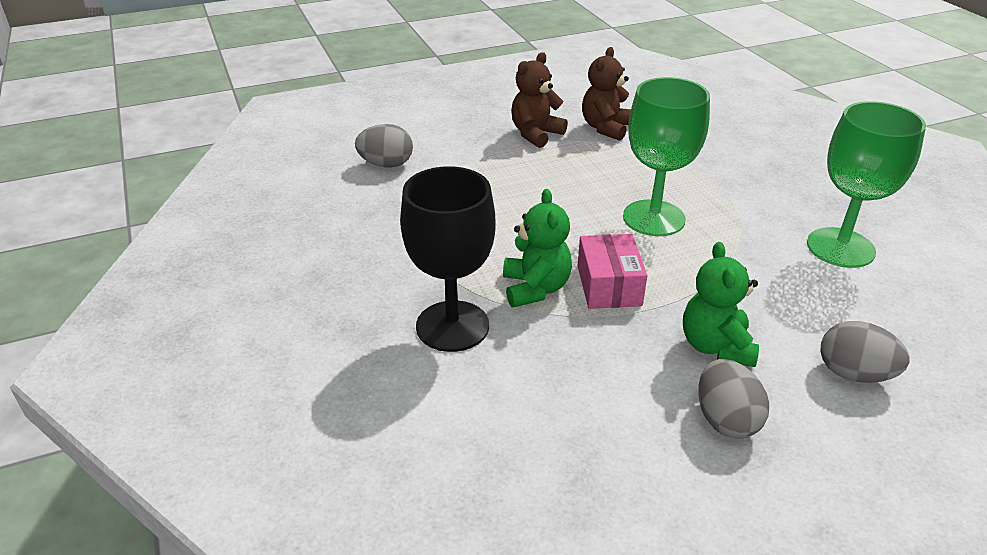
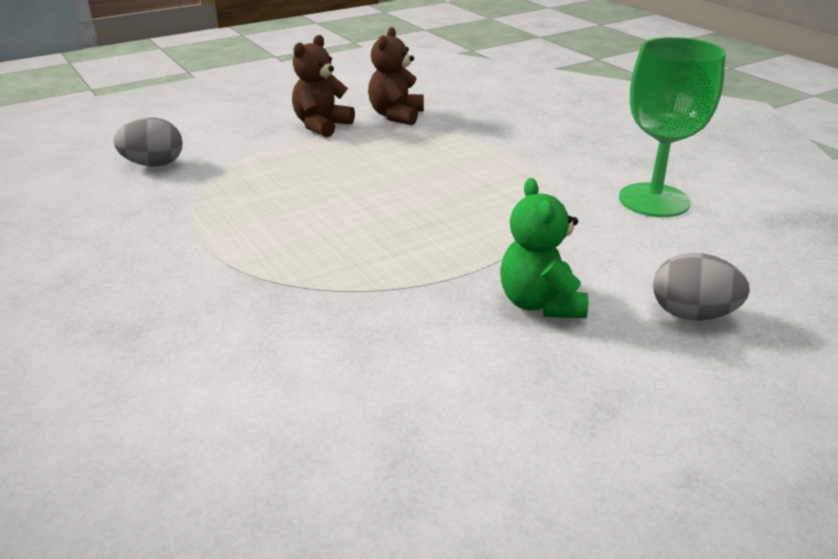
camera: 10 degrees left, 5 degrees down
black goblet [400,166,496,352] -> none
green teddy bear [503,189,572,307] -> none
pink box [578,234,647,309] -> none
green goblet [623,77,710,236] -> none
grey egg [698,359,769,439] -> none

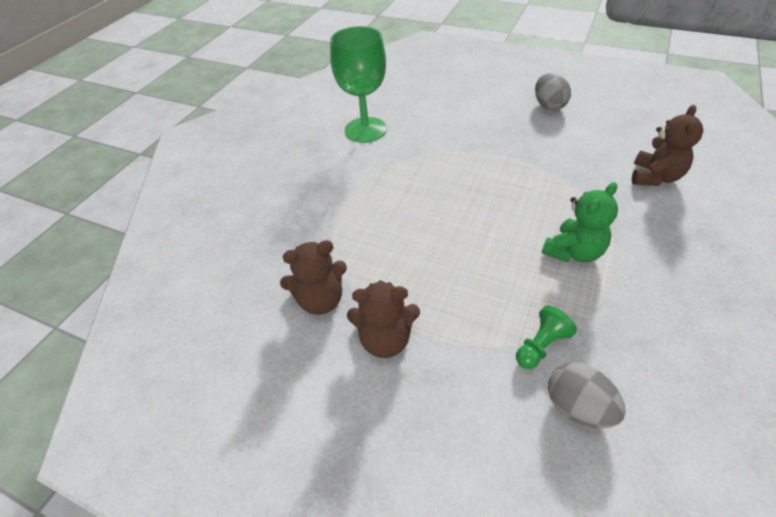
camera: 120 degrees left, 15 degrees up
green teddy bear [500,178,588,318] -> green teddy bear moved to [542,182,618,263]
grey egg [653,253,750,321] -> grey egg moved to [535,73,571,111]
none -> green pawn [516,306,577,369]
none -> brown teddy bear [632,105,703,186]

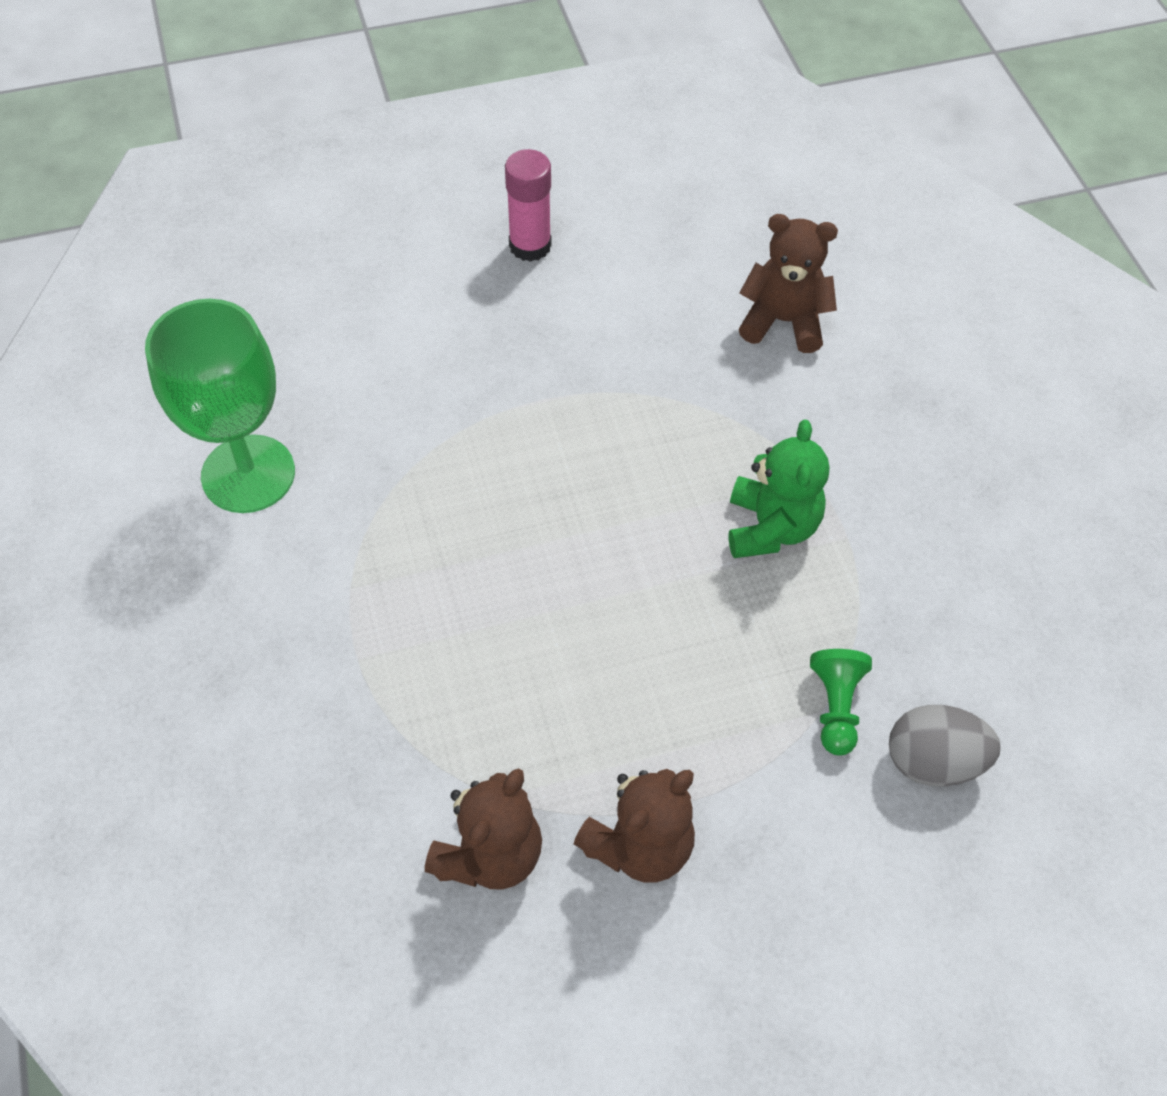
camera: 45 degrees left, 10 degrees up
grey egg [535,73,571,111] -> pink glue stick [505,149,551,262]
brown teddy bear [632,105,703,186] -> brown teddy bear turned 60 degrees counterclockwise [739,214,838,353]

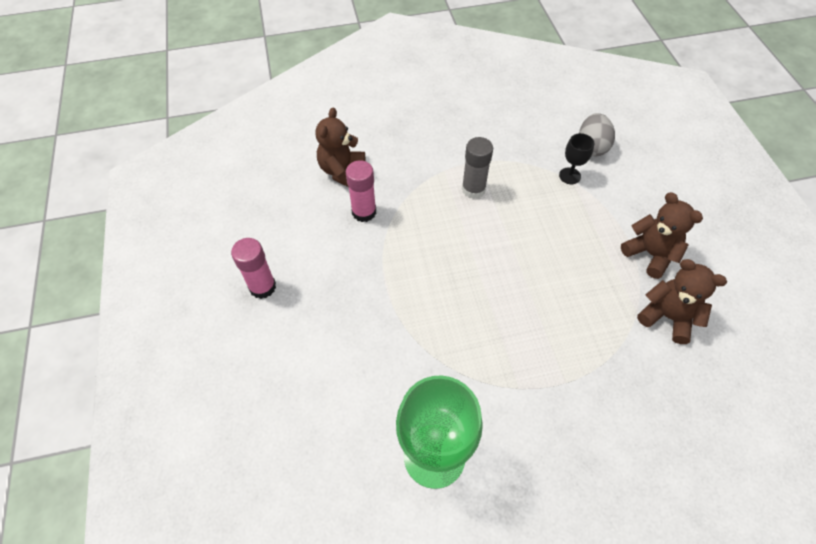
camera: 85 degrees left, 0 degrees up
green teddy bear [728,420,829,558] -> grey glue stick [462,137,493,199]
green pawn [810,649,872,756] -> black goblet [559,133,594,184]
none -> pink glue stick [346,160,376,222]

